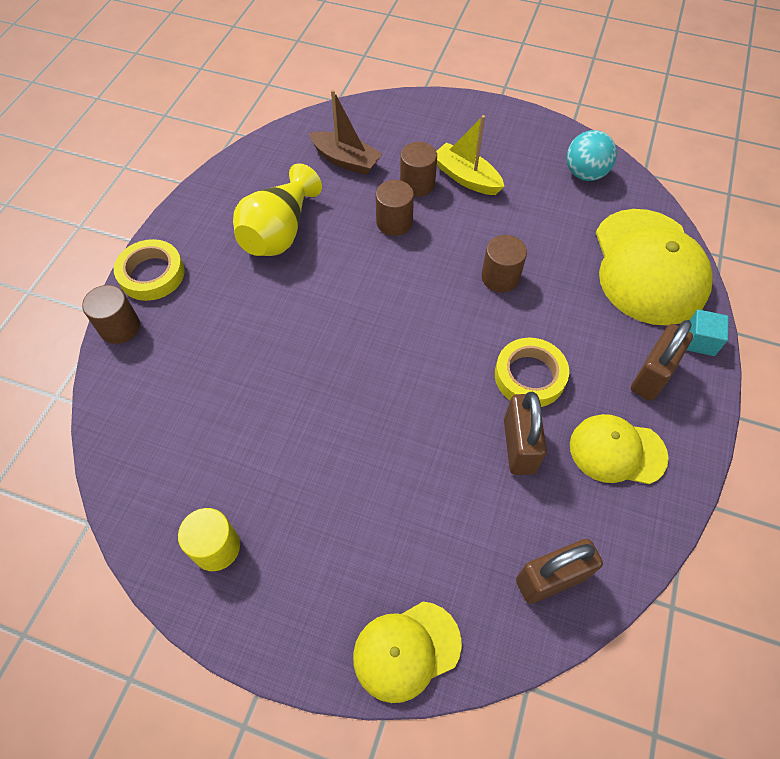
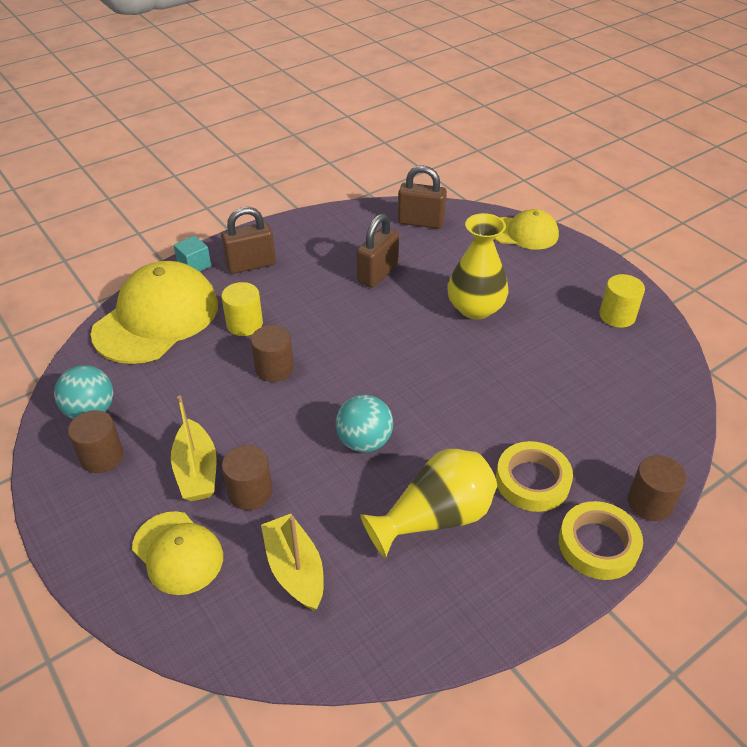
camera: 145 degrees left, 15 degrees down
brown boat [309,89,382,175] -> yellow boat [261,514,324,611]
brown cylinder [376,180,414,236] -> brown cylinder moved to [68,410,123,473]
yellow tape [495,338,569,407] -> yellow tape moved to [496,441,573,512]
yellow cap [570,414,669,484] -> yellow cap moved to [132,511,223,595]
none -> yellow cylinder [221,282,263,336]
none -> turquoise ball [336,395,393,453]
none -> yellow vase [447,213,509,319]

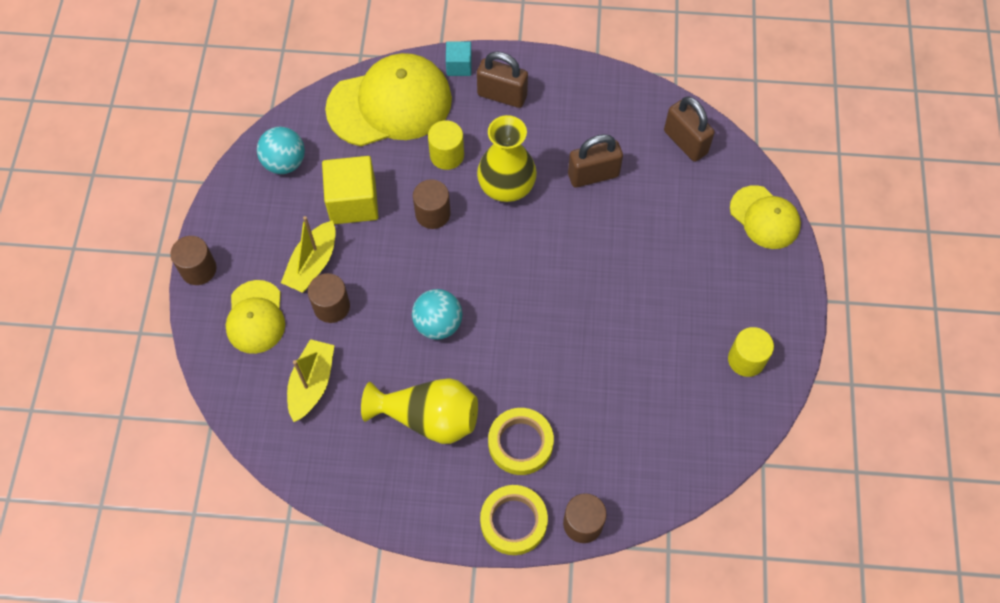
camera: 40 degrees right, 20 degrees up
brown cylinder [68,410,123,473] -> brown cylinder moved to [170,236,217,285]
yellow vase [447,213,509,319] -> yellow vase moved to [477,115,537,202]
none -> yellow cube [322,156,378,224]

